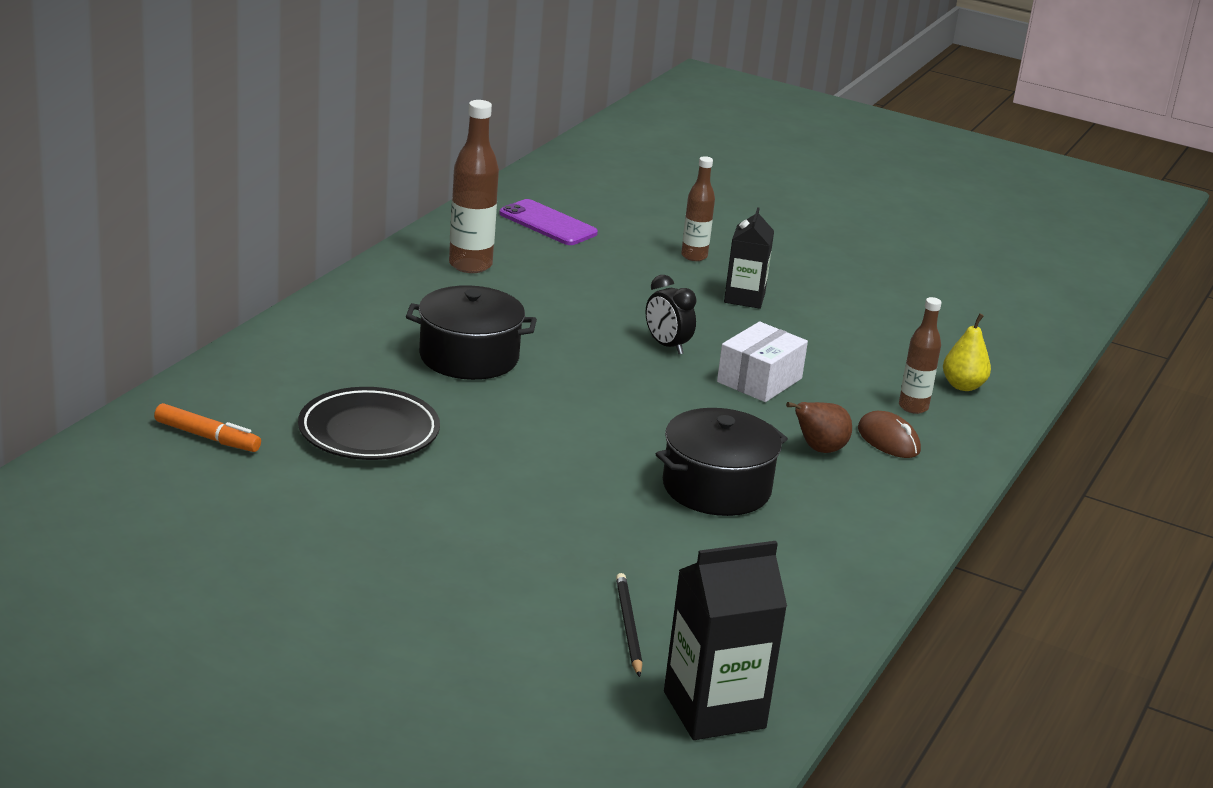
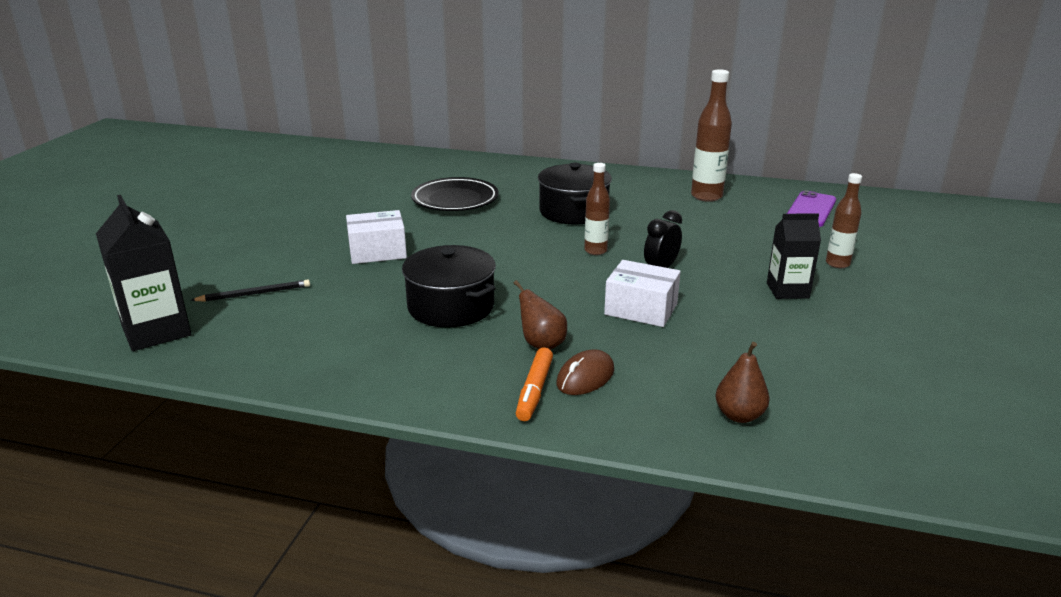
camera: 80 degrees right, 0 degrees up
orange marker [154,403,261,452] -> orange marker moved to [516,347,553,421]
brown bottle [899,297,942,414] -> brown bottle moved to [584,163,610,255]
yellow pear [943,313,991,391] -> brown pear [715,342,770,423]
none -> white box [346,210,407,264]

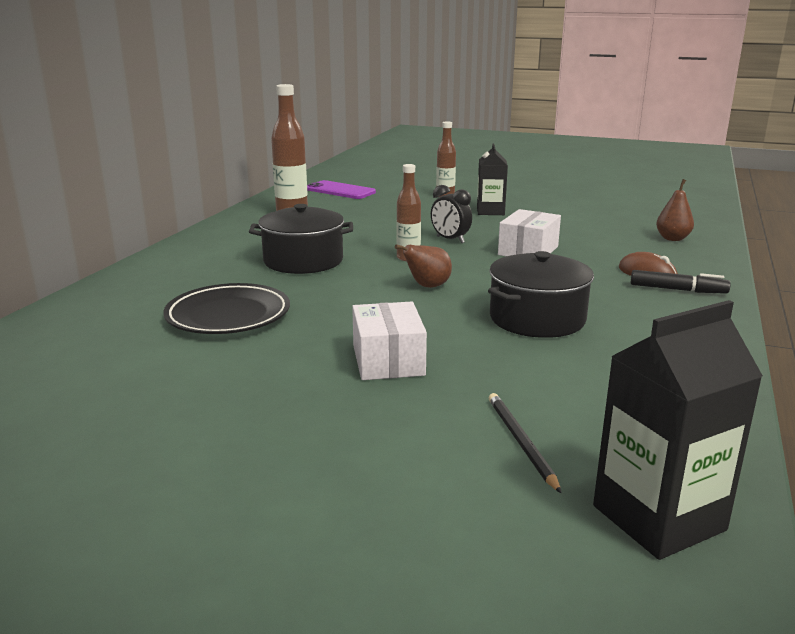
camera: 85 degrees left, 5 degrees down
brown pear [514,280,567,350] -> brown pear moved to [395,244,452,288]
orange marker [516,347,553,421] -> black marker [631,270,731,294]

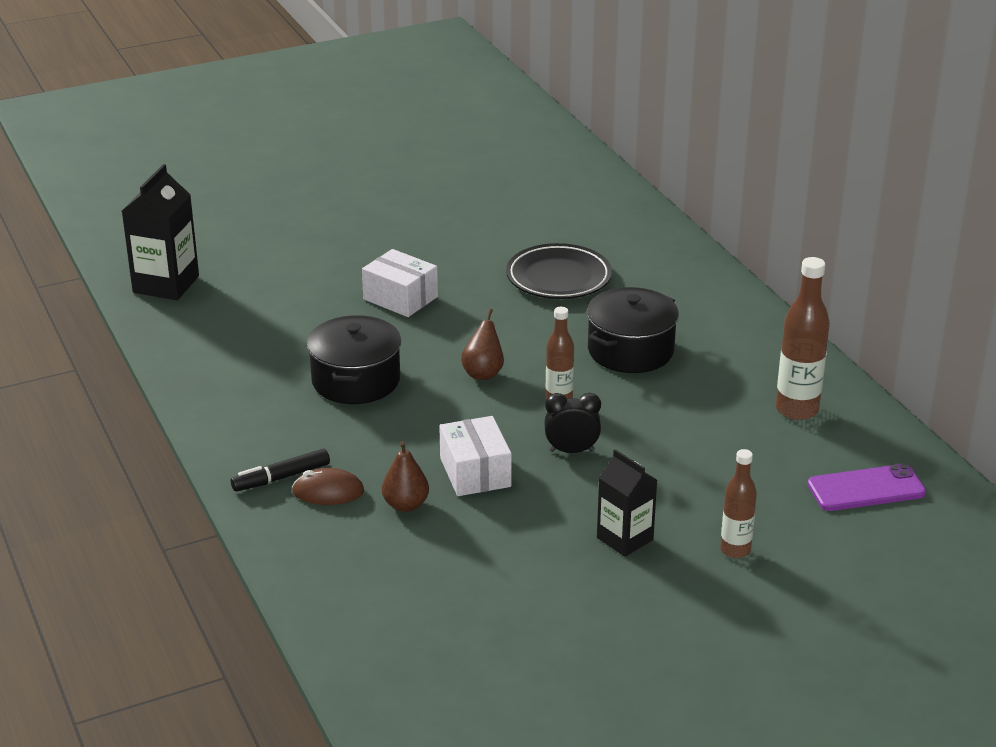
camera: 135 degrees right, 10 degrees up
black pencil [489,393,561,493] -> none
brown pear [656,179,694,241] -> brown pear moved to [382,441,429,512]

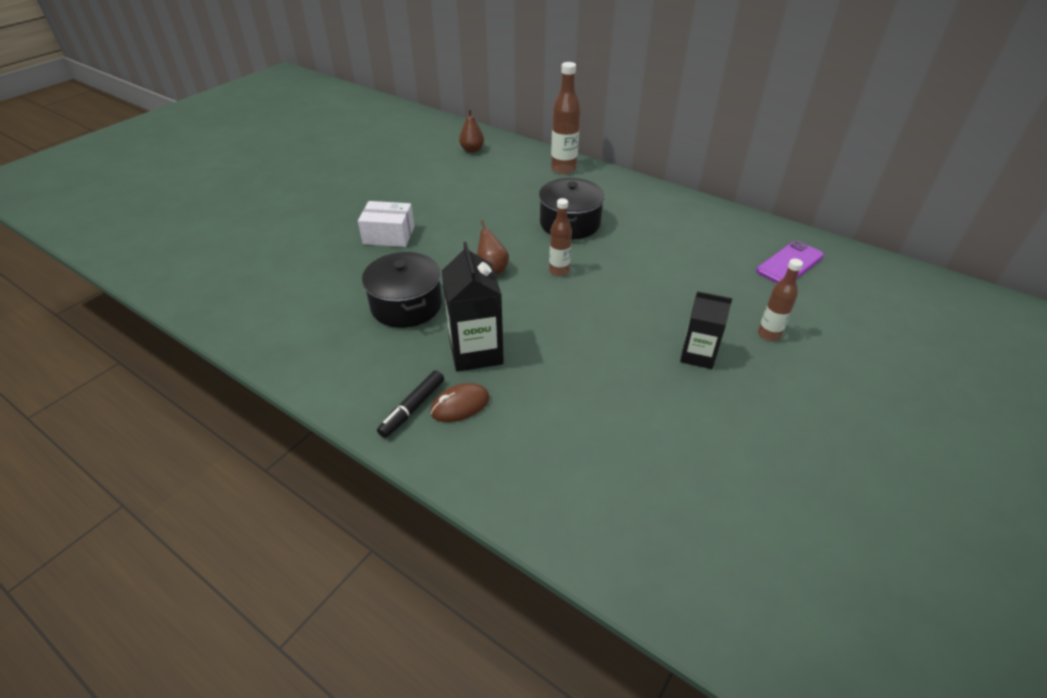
camera: 30 degrees left, 10 degrees up
black carton [122,164,199,300] -> black carton moved to [442,242,504,372]
brown pear [382,441,429,512] -> brown pear moved to [459,109,484,153]
white box [439,416,512,496] -> none
black plate [506,243,612,299] -> none
black clock [544,393,601,453] -> none
brown bottle [776,257,830,420] -> brown bottle moved to [551,62,581,174]

